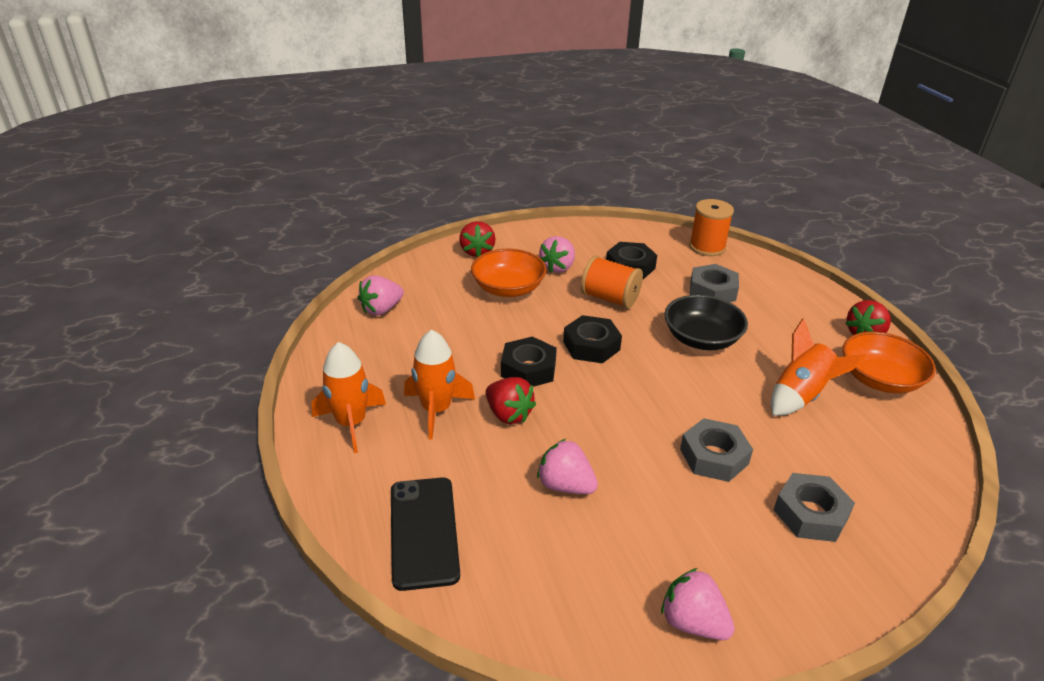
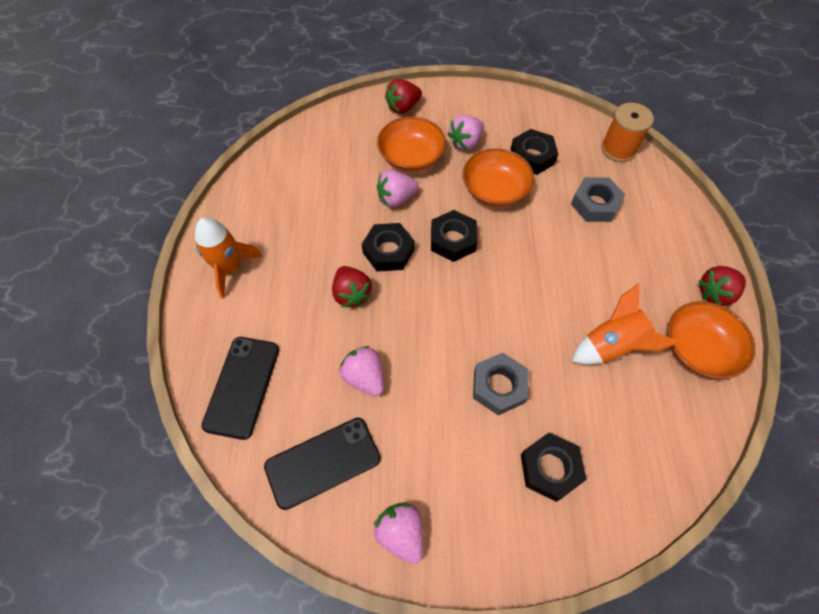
camera: 20 degrees right, 25 degrees up
pink strawberry [358,275,404,316] -> pink strawberry moved to [377,170,419,207]
orange rocket [404,329,475,440] -> none
red strawberry [459,221,495,257] -> red strawberry turned 45 degrees clockwise [385,79,422,114]
orange spool [581,255,643,309] -> orange bowl [462,148,534,207]
black bowl [664,295,748,350] -> none
grey nut [773,473,855,542] -> black nut [521,432,586,502]
none -> black phone [264,418,381,510]

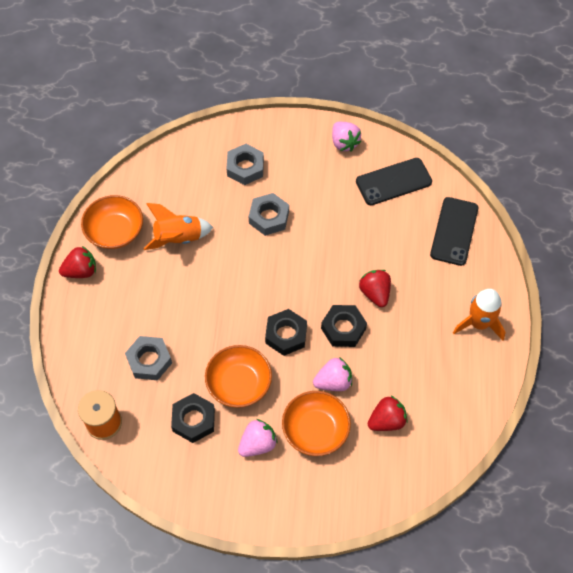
camera: 175 degrees left, 0 degrees up
pink strawberry [339,346,384,396] -> none
red strawberry [385,79,422,114] -> red strawberry moved to [368,396,408,431]
black nut [521,432,586,502] -> grey nut [226,144,264,185]

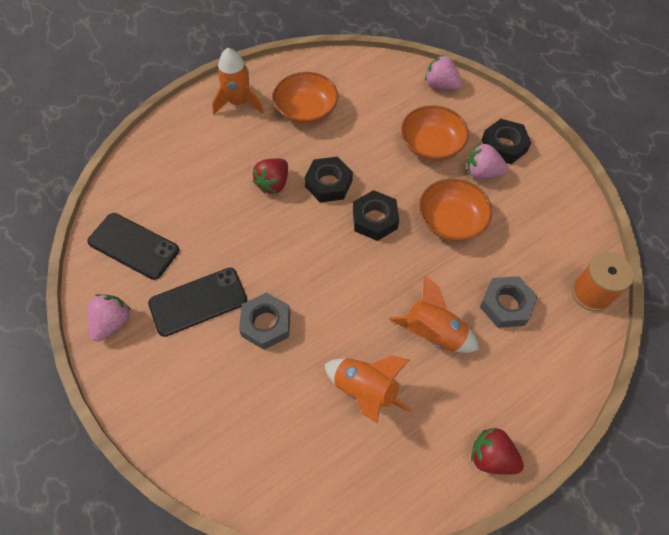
camera: 130 degrees left, 0 degrees up
orange bowl [81,195,143,249] -> orange bowl moved to [273,72,338,124]
black nut [171,393,215,443] -> black nut moved to [482,119,531,164]
grey nut [226,144,264,185] -> none
pink strawberry [313,357,352,391] -> pink strawberry moved to [425,55,462,90]
red strawberry [368,396,408,431] -> none
black phone [430,197,478,266] -> black phone moved to [148,268,247,337]
none -> orange rocket [389,275,479,353]

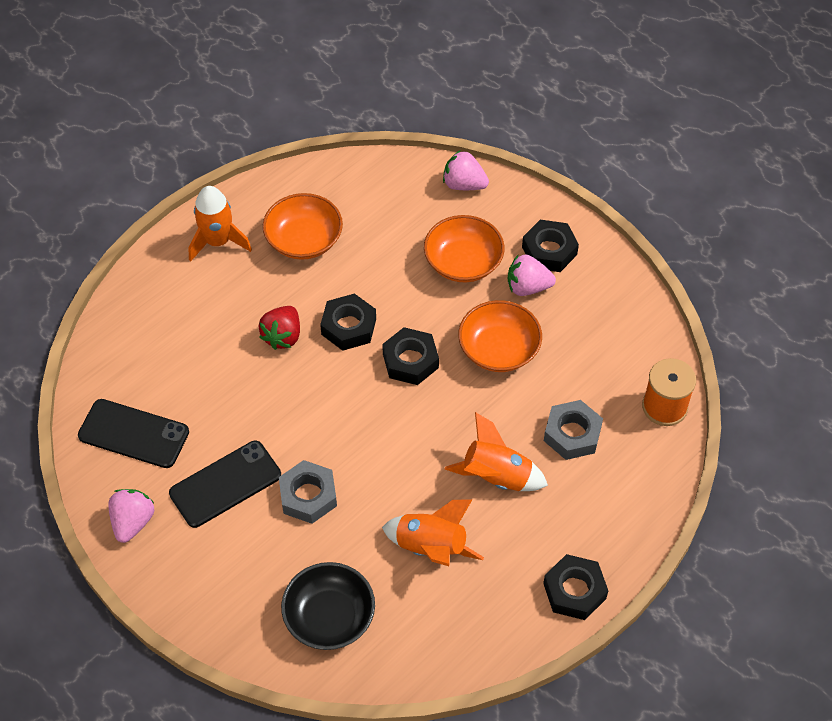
camera: 10 degrees left, 5 degrees down
red strawberry [471,428,524,475] -> black nut [543,554,608,620]
none -> black bowl [281,562,375,650]

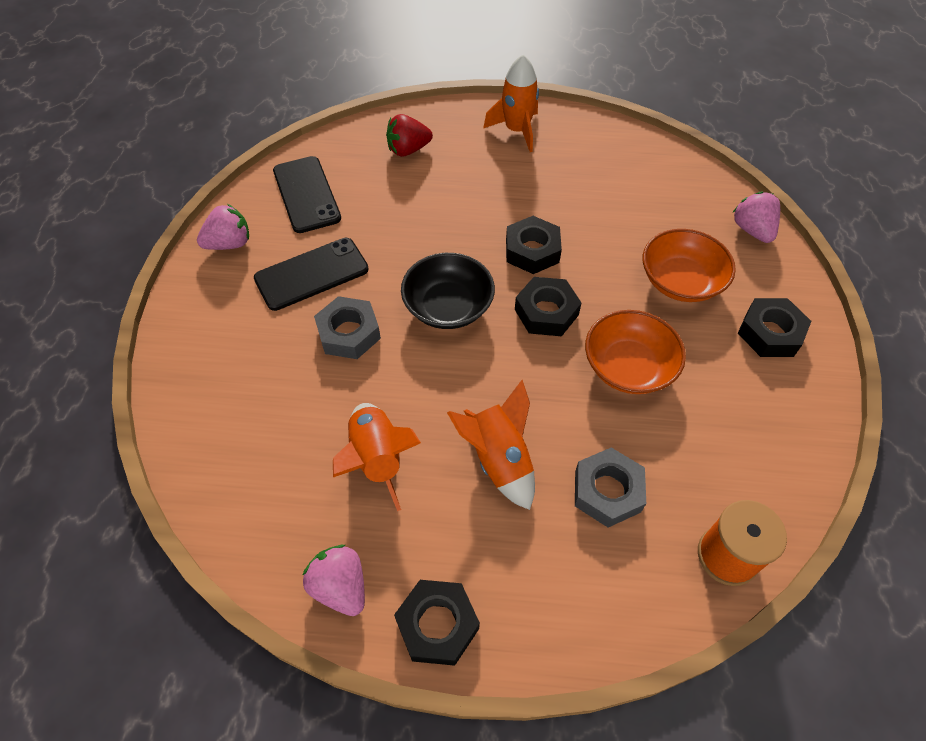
camera: 50 degrees right, 0 degrees up
black phone [169,441,281,528] -> black phone turned 45 degrees counterclockwise [254,238,369,311]
red strawberry [259,306,300,350] -> red strawberry moved to [386,114,433,157]
orange bowl [263,193,343,260] -> none
black bowl [281,562,375,650] -> black bowl moved to [401,253,495,329]
pink strawberry [508,255,556,296] -> pink strawberry moved to [302,545,365,616]

